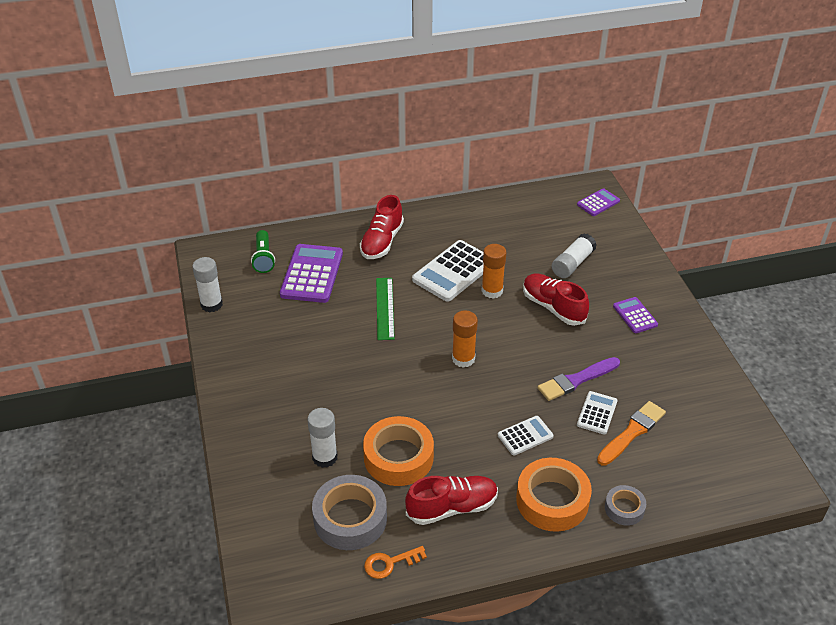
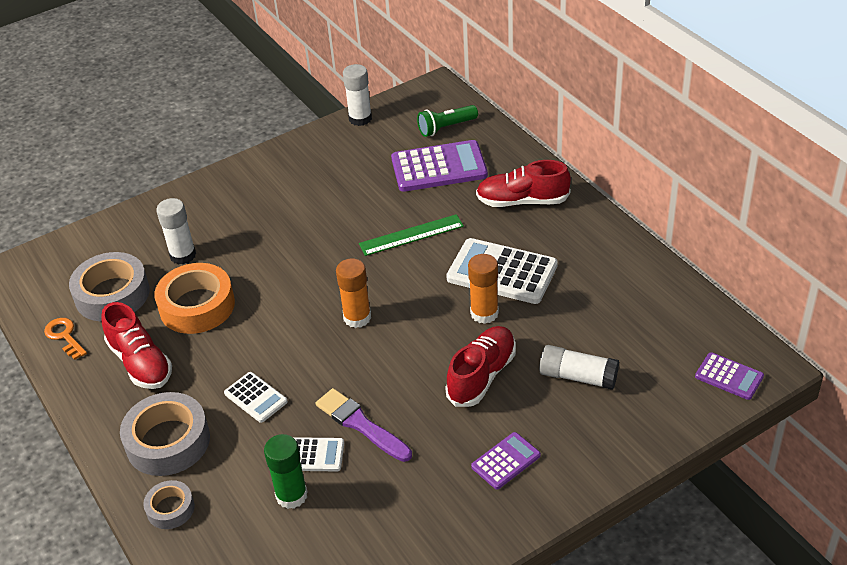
camera: 75 degrees right, 0 degrees up
orange tape [516,458,592,532] -> grey tape [120,392,210,476]
orange brush [597,401,666,466] -> green glue stick [264,434,308,509]

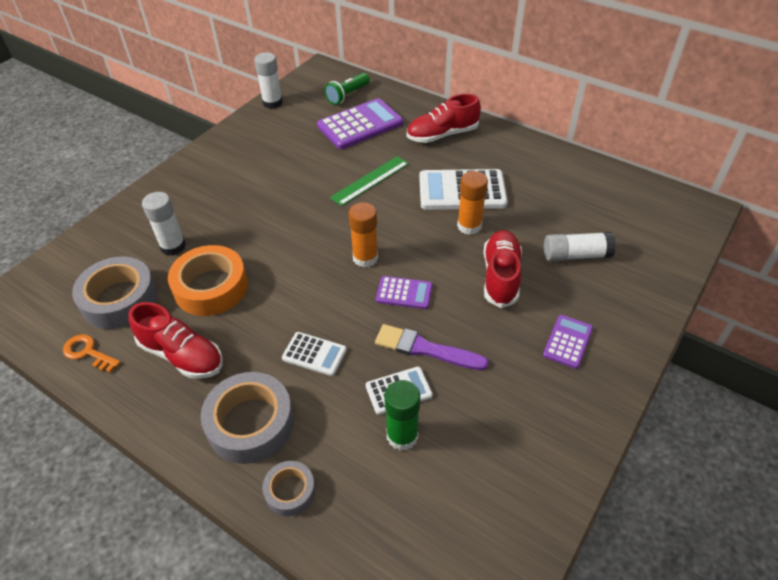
camera: 25 degrees left, 5 degrees up
purple calculator [695,352,764,400] -> purple calculator moved to [376,276,433,309]

